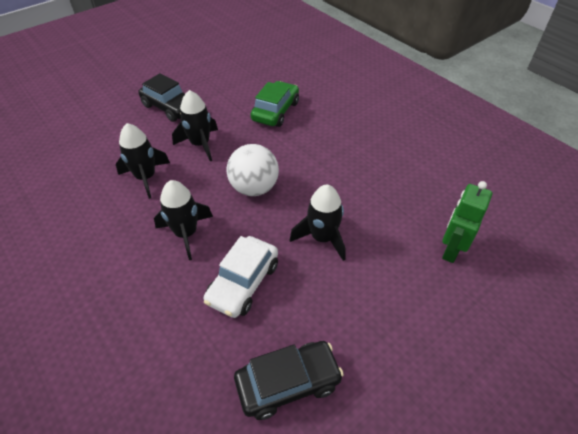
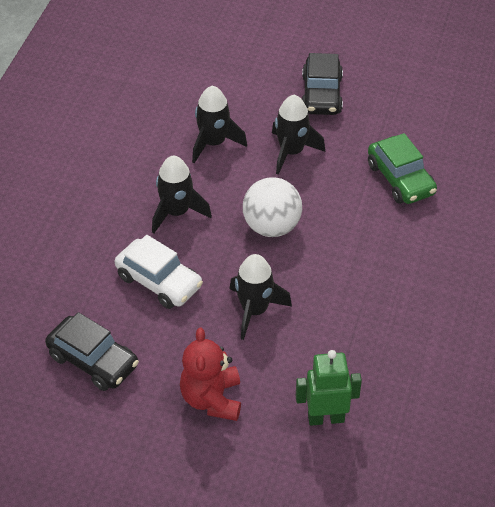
camera: 55 degrees right, 0 degrees up
white car [203,236,278,318] -> white car turned 135 degrees counterclockwise [115,235,203,309]
green car [250,81,299,127] -> green car turned 75 degrees clockwise [368,133,437,204]
none -> red teddy bear [180,328,241,421]

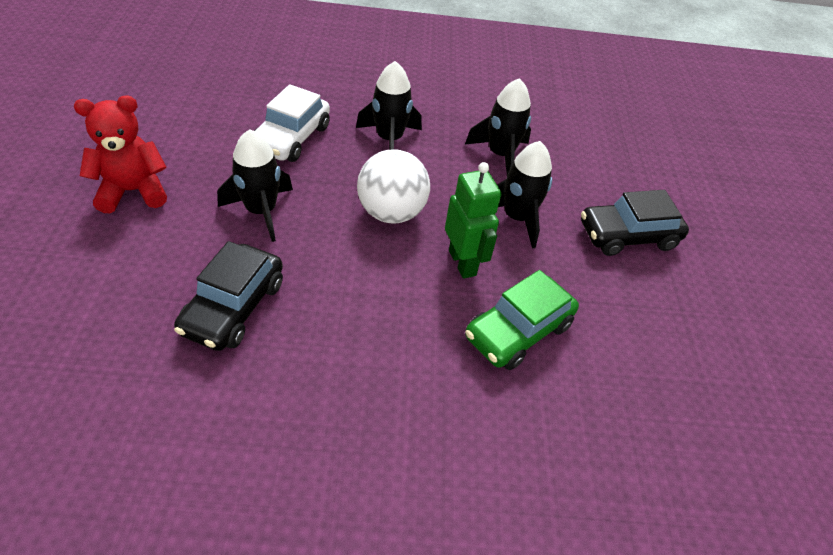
camera: 70 degrees right, 0 degrees up
black car [45,312,139,391] -> black car moved to [174,241,283,351]
green robot [296,350,362,426] -> green robot moved to [445,162,501,279]

